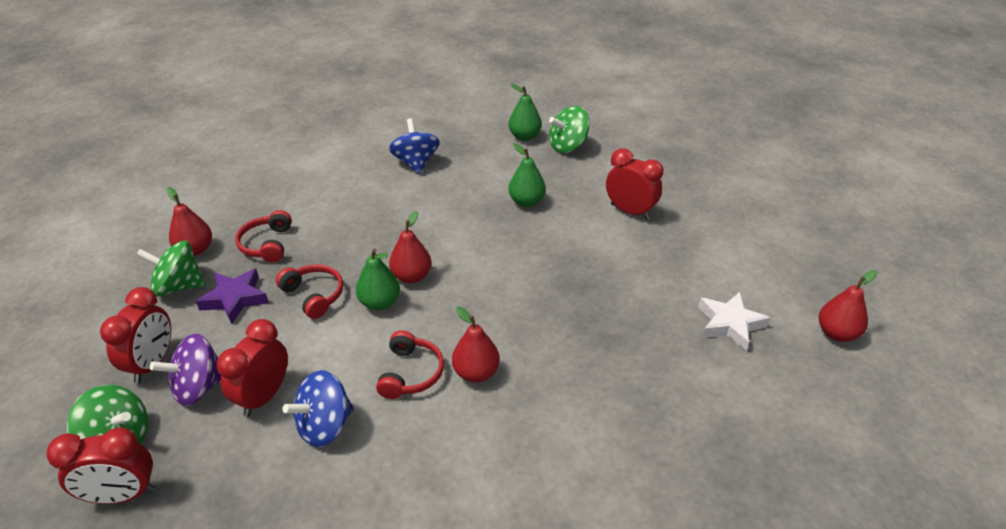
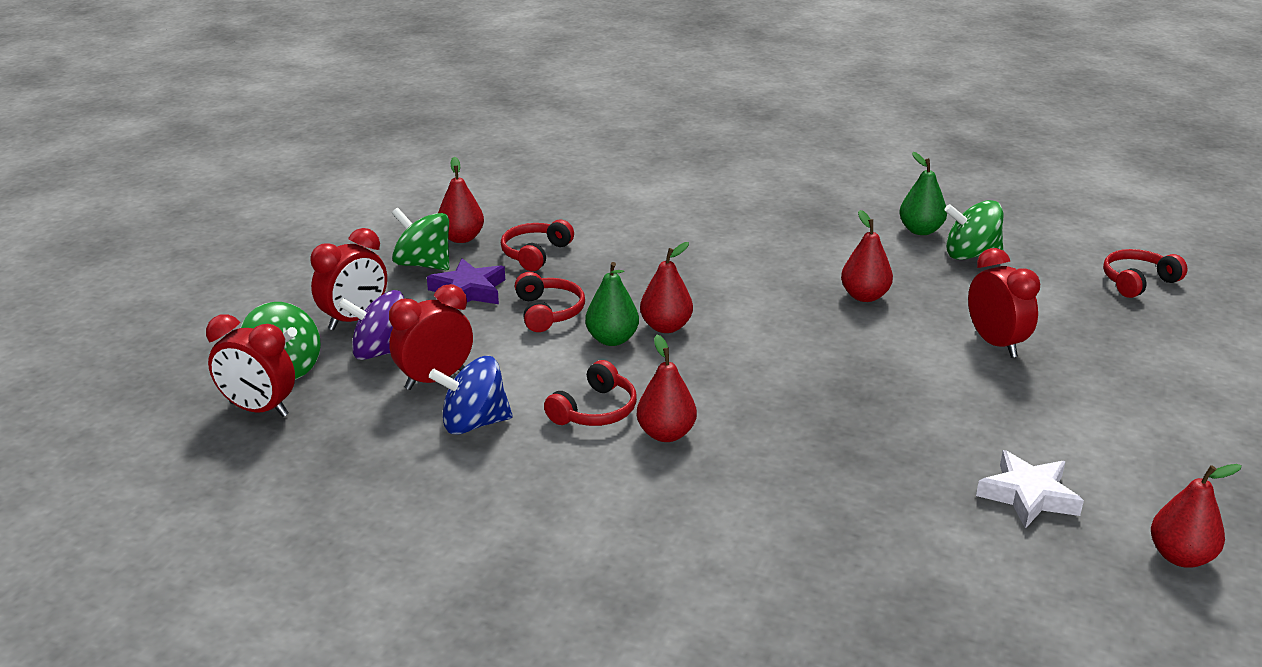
camera: 30 degrees right, 10 degrees down
blue spinning top [389,118,440,174] -> none
green pear [508,143,546,207] -> red pear [841,210,893,302]
none -> red headphones [1103,249,1188,298]

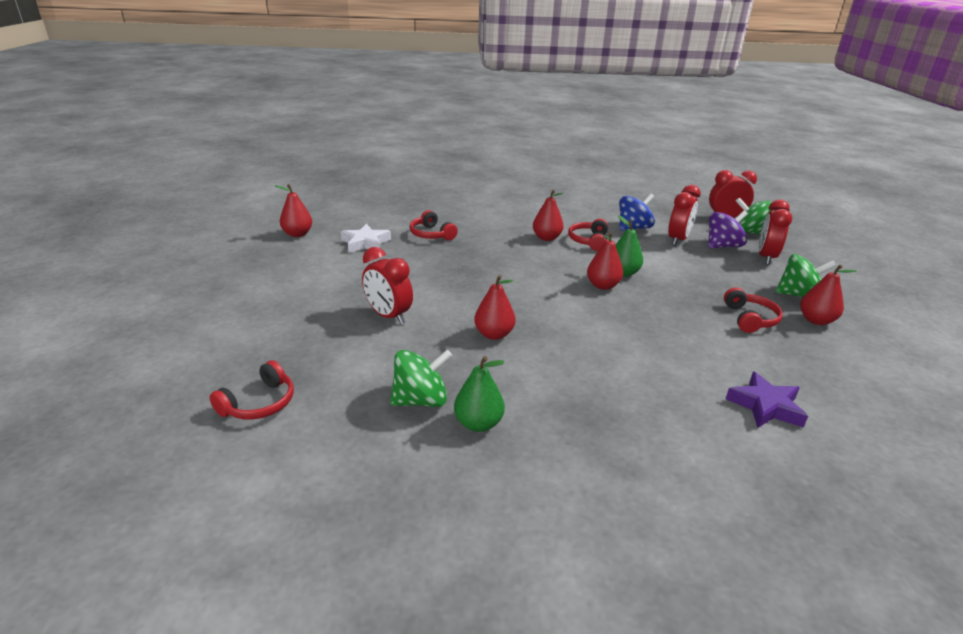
camera: 155 degrees right, 0 degrees up
purple star [427,258,505,304] -> purple star moved to [726,372,808,428]
red headphones [515,272,585,332] -> red headphones moved to [410,210,458,240]

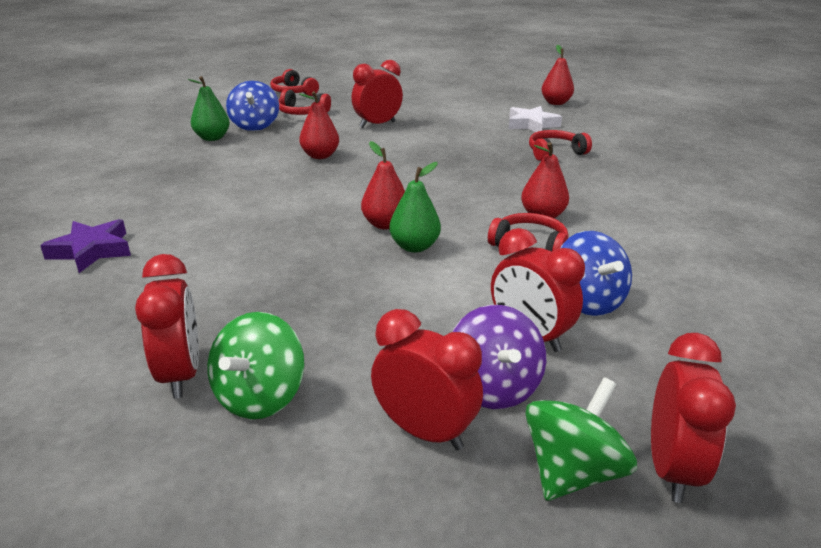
camera: 105 degrees right, 0 degrees up
green spinning top [390,350,452,407] -> blue spinning top [226,81,279,131]
red headphones [724,287,783,333] -> red headphones moved to [279,89,331,115]
red pear [800,264,857,325] -> red clock [135,254,199,399]

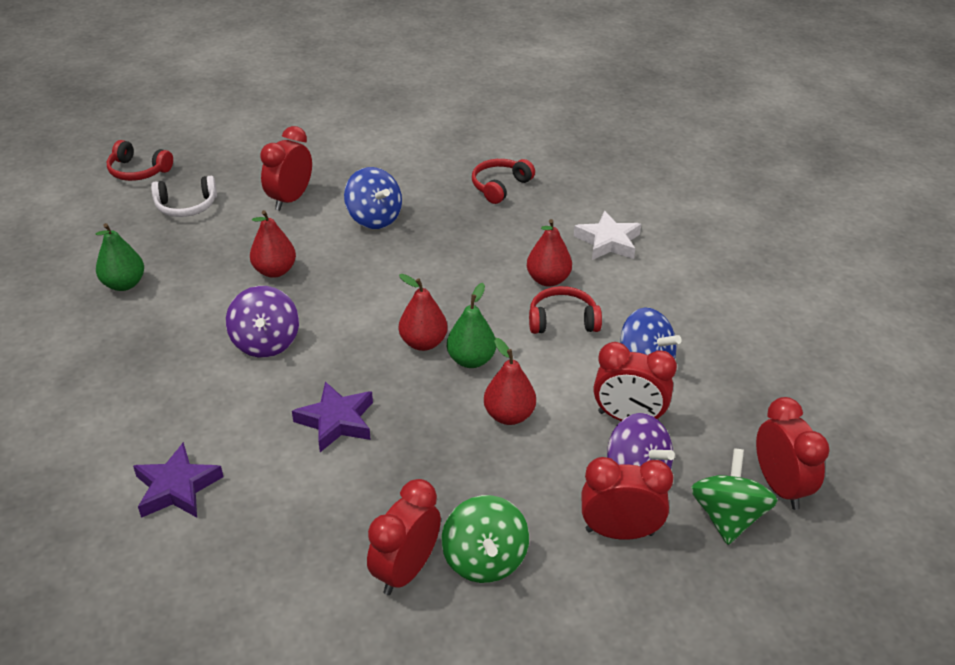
camera: 30 degrees left, 10 degrees up
red clock [135,254,199,399] -> red clock turned 105 degrees counterclockwise [367,479,441,595]
blue spinning top [226,81,279,131] -> blue spinning top moved to [344,167,402,229]
red headphones [279,89,331,115] -> white headphones [151,176,217,217]
white star [509,106,562,132] -> white star moved to [574,211,641,260]
red pear [542,45,574,105] -> red pear moved to [484,338,536,425]
none -> purple spinning top [226,286,299,358]
none -> purple star [292,381,373,452]

